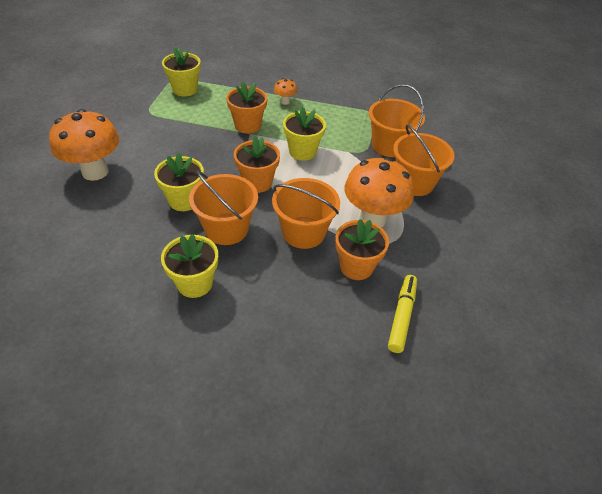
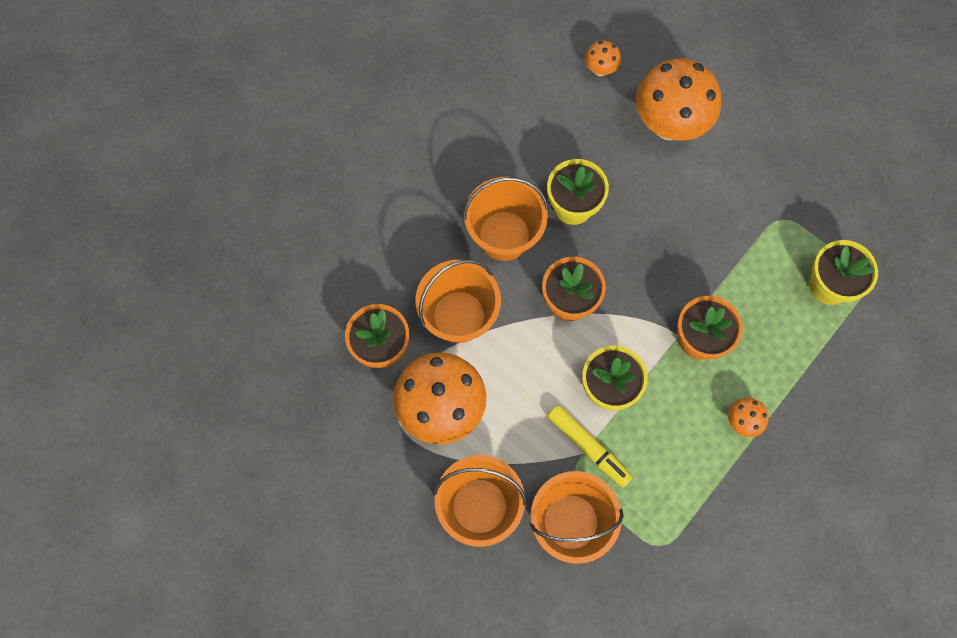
camera: 120 degrees right, 25 degrees up
yellow flower pot [161,234,218,298] -> none
yellow marker [388,275,417,353] -> yellow marker moved to [547,405,633,487]
none -> orange mushroom [585,41,621,76]

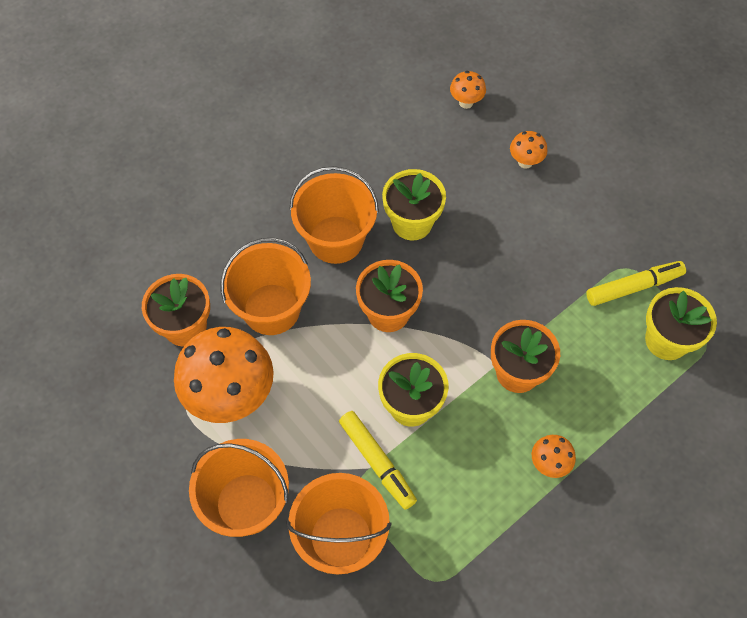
camera: 10 degrees right, 10 degrees down
orange mushroom [636,59,721,140] -> orange mushroom [510,131,548,169], size x0.44
none -> yellow marker [586,261,686,306]

